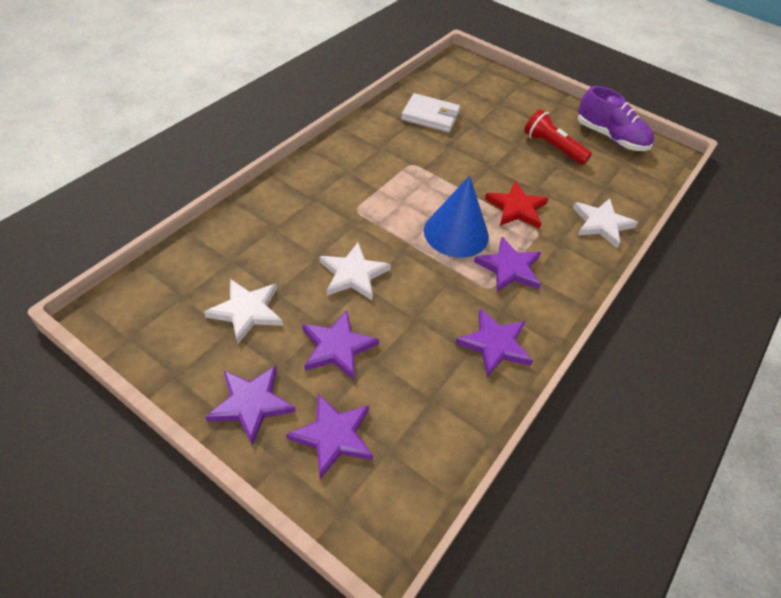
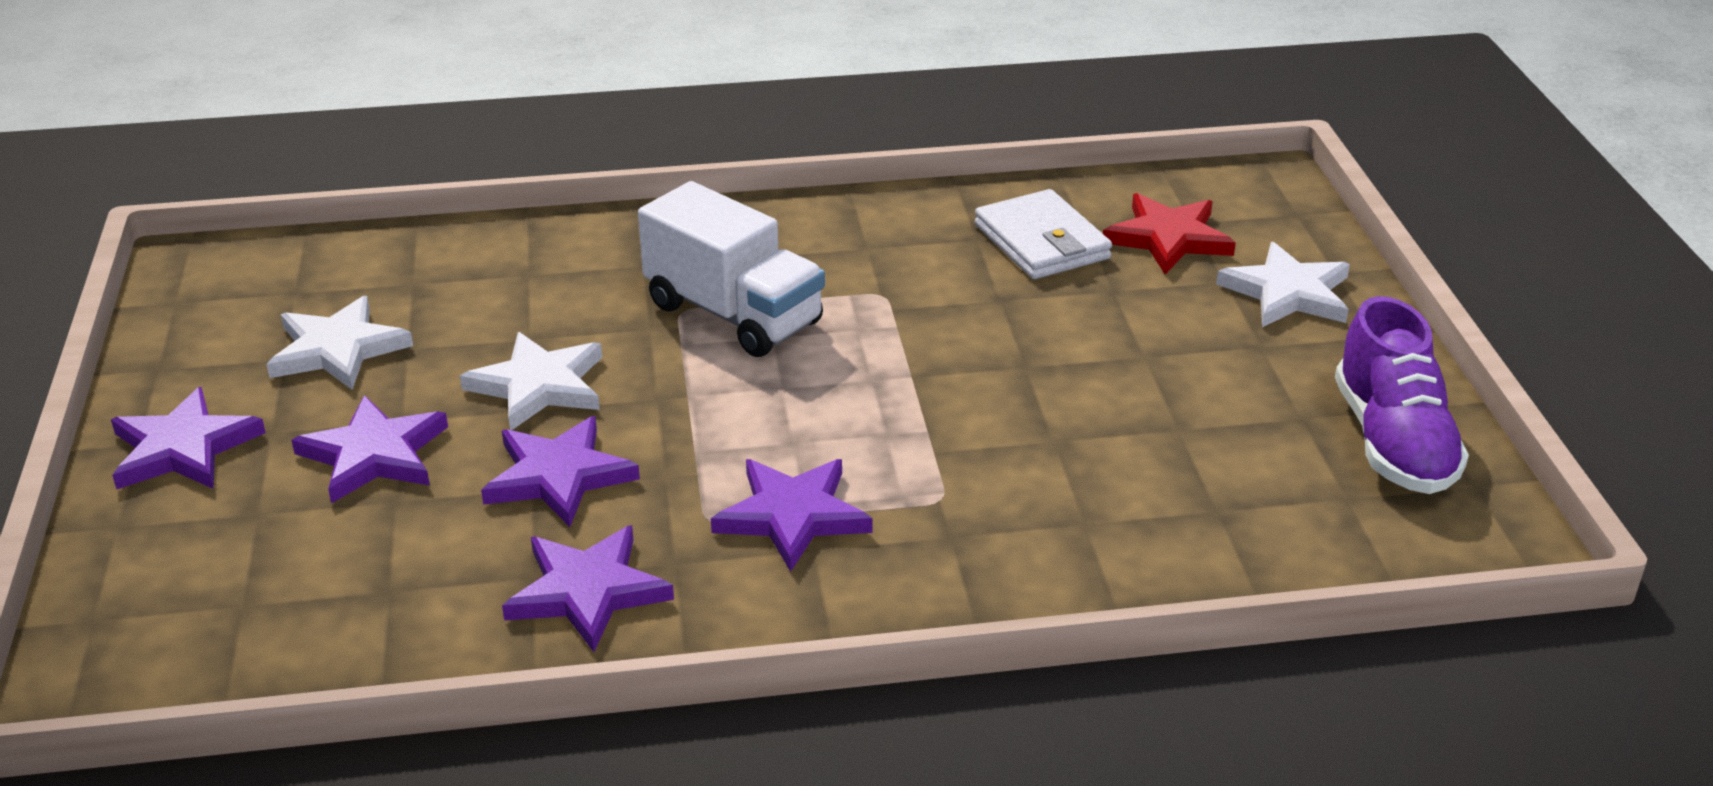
camera: 50 degrees right, 15 degrees down
purple star [286,393,373,479] -> purple star moved to [481,416,640,527]
blue cone [424,175,489,258] -> none
red star [485,181,549,229] -> red star moved to [1103,193,1236,274]
red flashlight [524,109,592,165] -> none
white star [573,198,638,248] -> white star moved to [1216,242,1350,327]
none -> white truck [638,181,825,357]

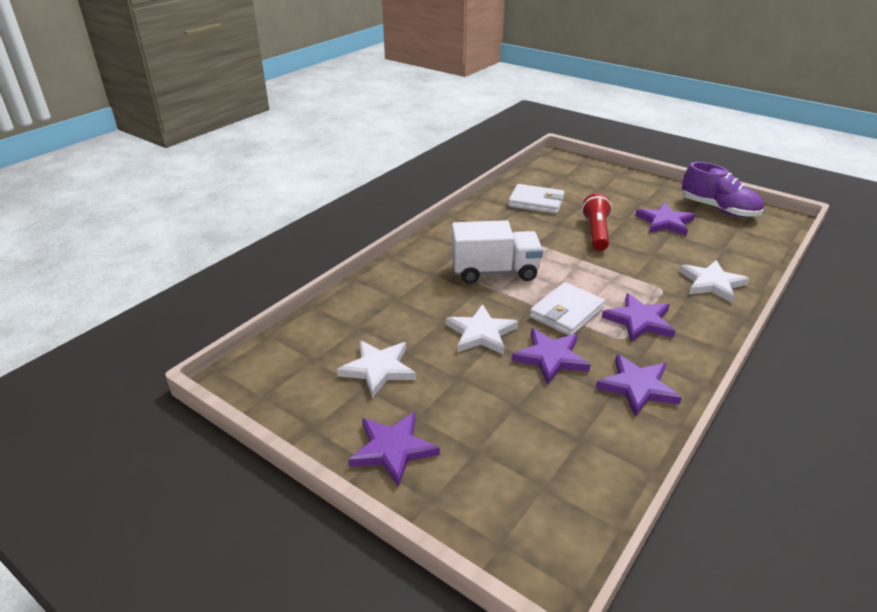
camera: 45 degrees left, 0 degrees up
purple star [292,395,448,503] -> purple star moved to [635,203,695,236]
red star [1103,193,1236,274] -> none
white star [1216,242,1350,327] -> white star moved to [679,260,750,303]
none -> white wallet [530,282,605,336]
none -> red flashlight [582,193,612,251]

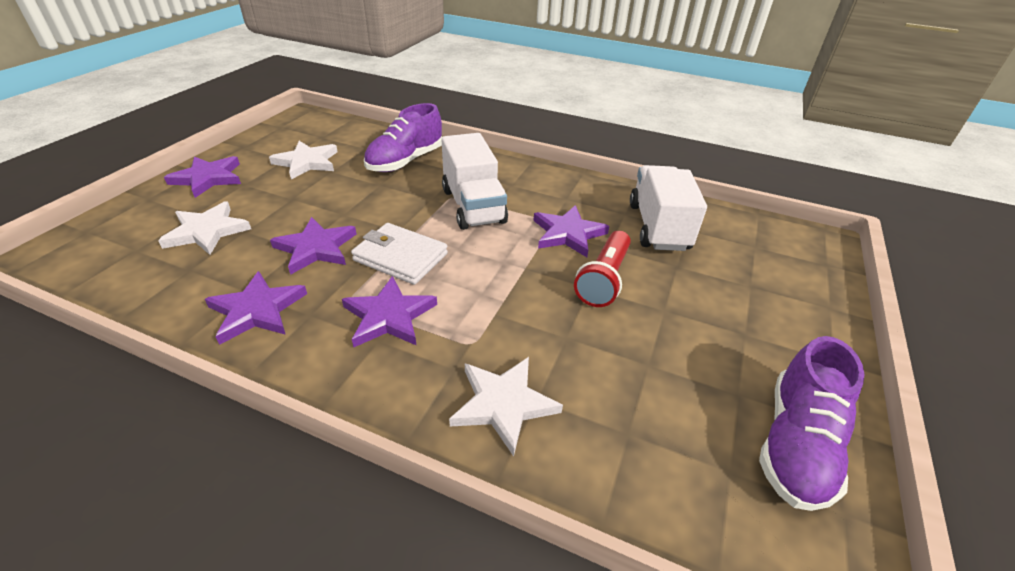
camera: 75 degrees right, 5 degrees up
white star [446,304,518,355] -> white star moved to [158,201,251,255]
white wallet [508,184,565,214] -> white truck [630,165,707,251]
red flashlight [582,193,612,251] -> red flashlight turned 120 degrees clockwise [574,231,631,307]
purple star [635,203,695,236] -> purple star moved to [533,205,609,257]
none -> purple shoe [364,103,442,172]

